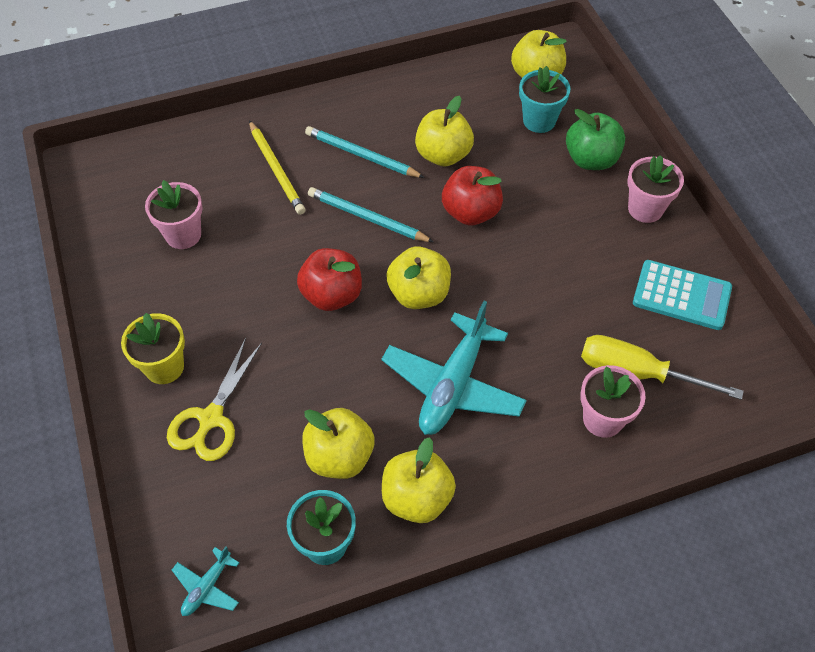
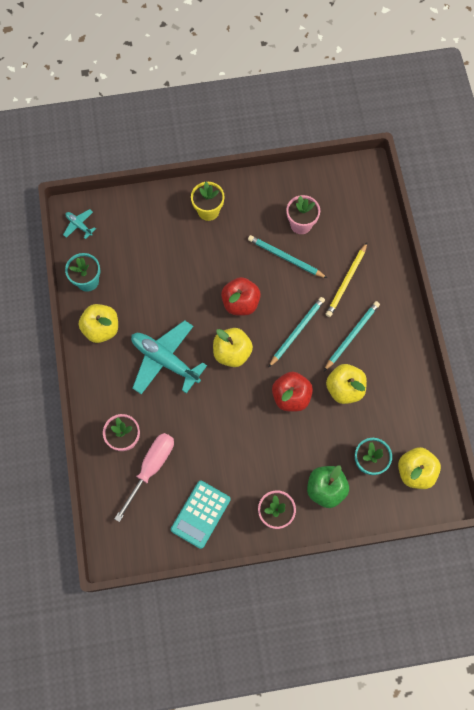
camera: 100 degrees right, 15 degrees up
yellow scissors [167,338,262,461] -> none
yellow pencil [249,120,305,215] -> yellow pencil turned 45 degrees counterclockwise [326,243,367,317]
yellow apple [302,408,375,479] -> none
yellow screwdriver [581,335,744,400] -> pink screwdriver [114,433,174,522]
none -> turquoise pencil [248,235,327,278]

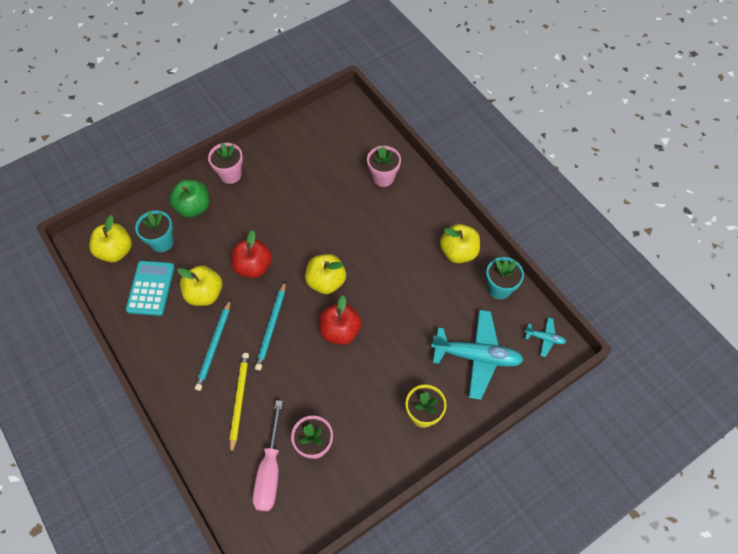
camera: 155 degrees right, 10 degrees down
pink screwdriver [114,433,174,522] -> pink screwdriver moved to [253,400,283,511]
turquoise plane [131,320,207,394] -> turquoise plane moved to [431,310,524,400]
turquoise calculator [171,480,231,549] -> turquoise calculator moved to [126,261,175,316]
turquoise pencil [248,235,327,278] -> none

